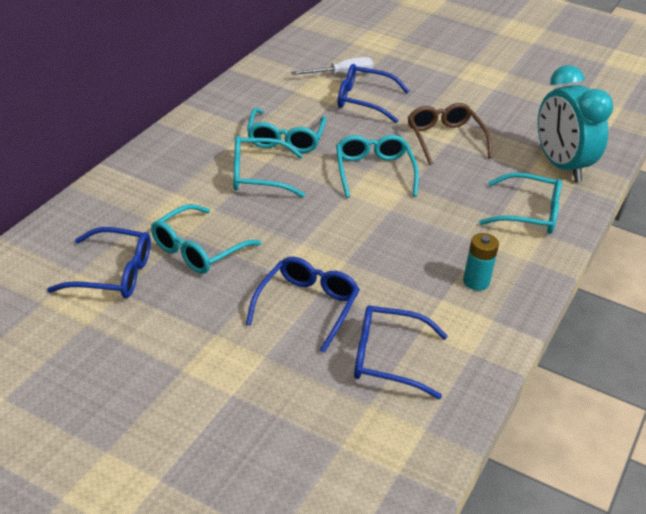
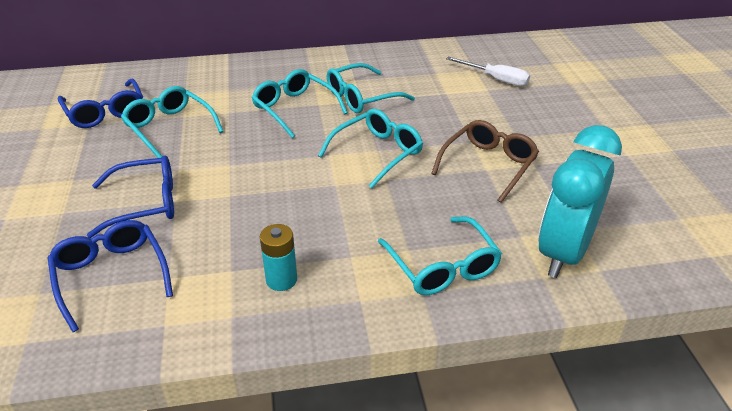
camera: 55 degrees right, 0 degrees up
turquoise glasses [151,204,261,274] -> turquoise glasses turned 45 degrees clockwise [121,86,224,158]
blue glasses [338,64,409,123] -> none

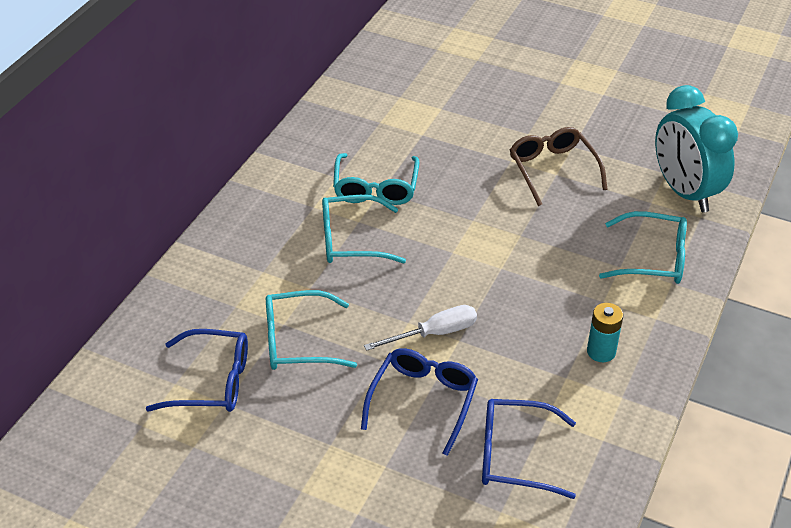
camera: 55 degrees left, 5 degrees up
turquoise glasses [318,109,423,188] -> none
white screwdriver [446,57,530,86] -> white screwdriver moved to [364,305,477,351]

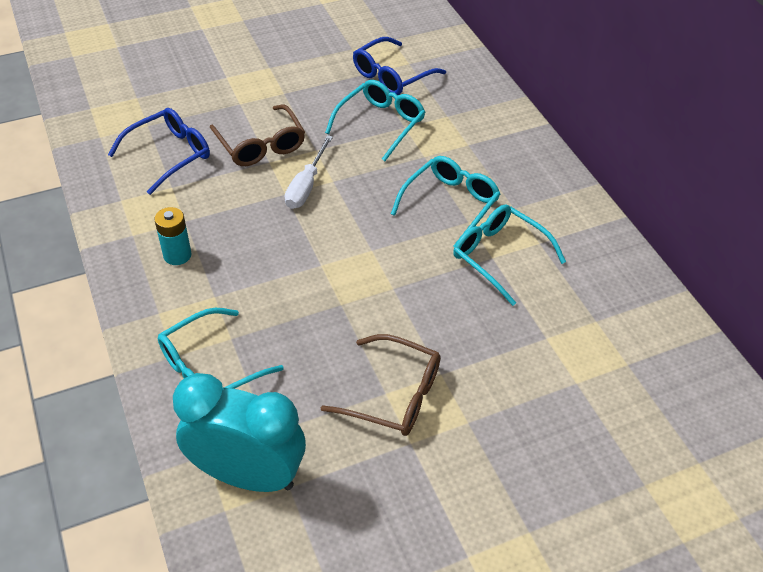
camera: 130 degrees right, 5 degrees up
blue glasses [361,348,478,456] -> brown glasses [210,104,305,166]

